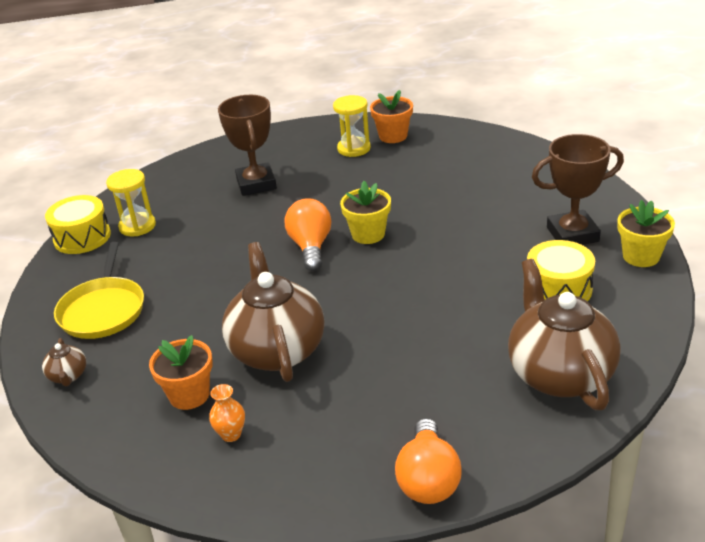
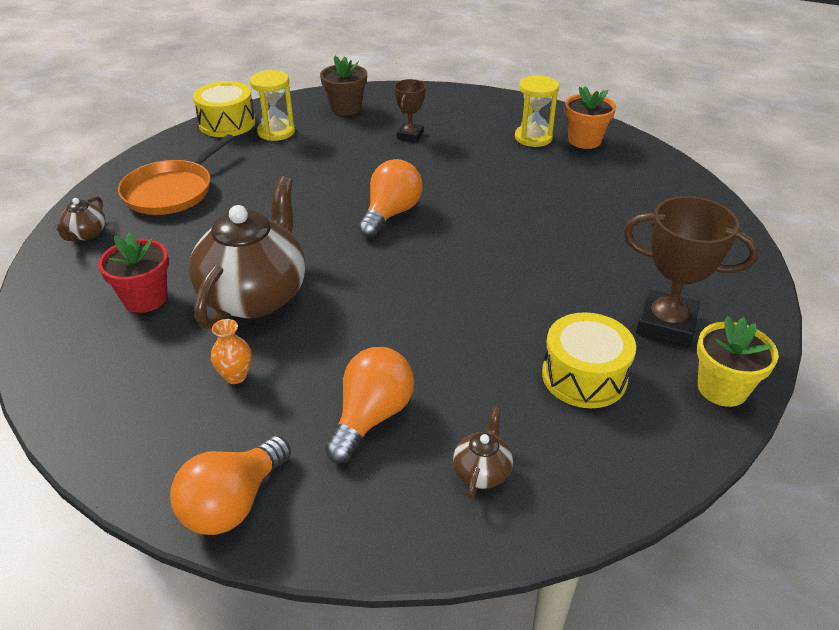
camera: 30 degrees right, 5 degrees up
yellow pan [54,242,144,339] -> orange pan [118,134,234,215]
orange flower pot [149,335,213,410] -> red flower pot [98,232,169,313]
orange vase [209,384,245,442] -> orange vase moved to [211,319,252,384]
brown trophy [218,95,277,196] -> brown trophy [394,79,426,142], size x0.57
yellow flower pot [340,181,391,244] -> none
brown teapot [508,259,621,410] -> brown teapot [453,407,513,499], size x0.42
none -> brown flower pot [320,56,367,116]
none -> orange light bulb [325,347,414,463]

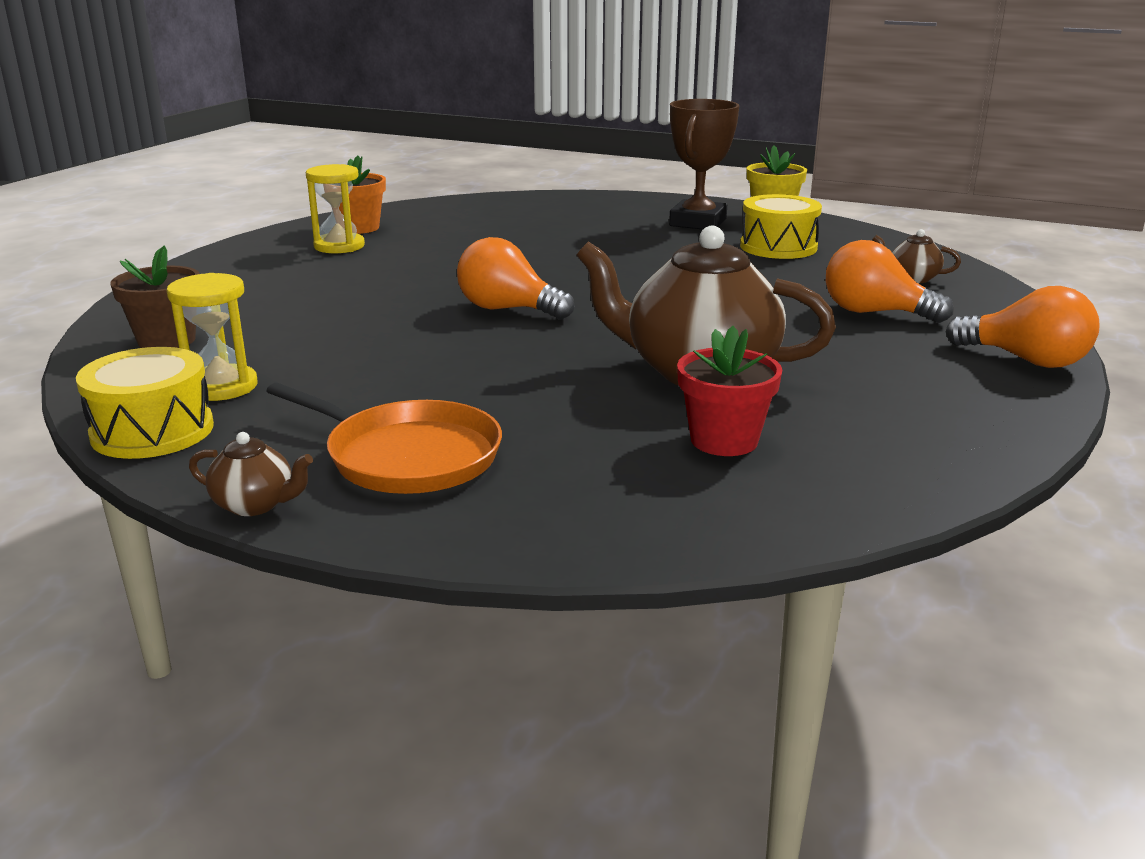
camera: 90 degrees left, 15 degrees down
brown teapot [53,196,105,241] -> brown teapot moved to [189,432,313,516]
orange vase [211,319,252,384] -> none
brown trophy [394,79,426,142] -> none

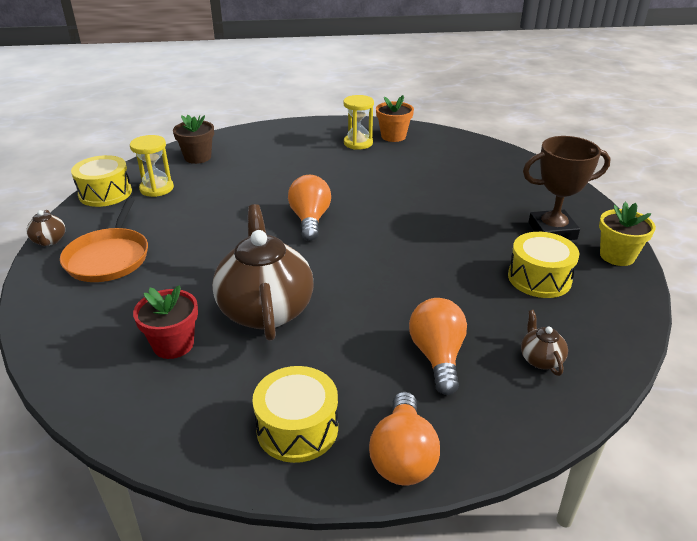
camera: 60 degrees right, 10 degrees up
none -> yellow drum [252,366,338,463]

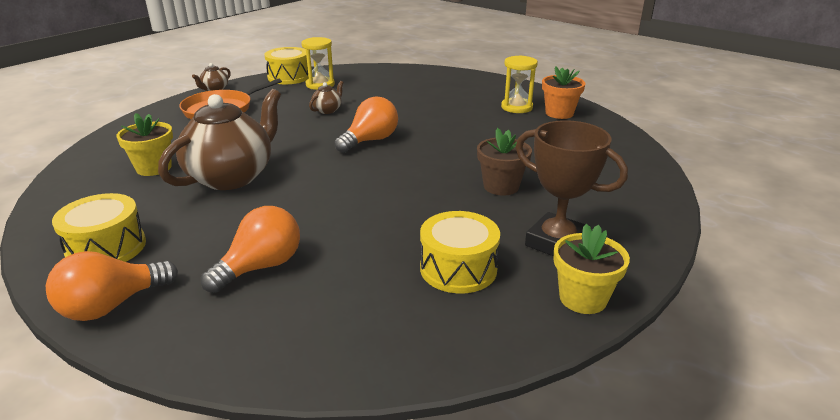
camera: 45 degrees right, 5 degrees down
red flower pot [133,285,198,359] -> yellow flower pot [116,113,173,176]
brown flower pot [173,115,214,164] -> brown flower pot moved to [477,128,532,196]
brown teapot [521,310,568,376] -> brown teapot moved to [309,81,344,114]

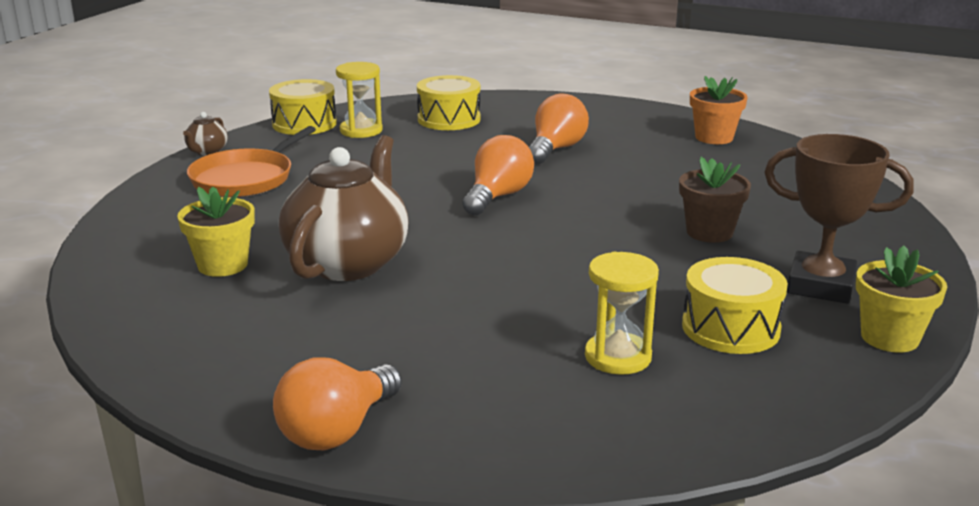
camera: 15 degrees left, 5 degrees down
yellow drum [52,193,146,262] -> yellow drum moved to [417,75,481,130]
orange light bulb [201,206,300,293] -> orange light bulb moved to [529,93,589,164]
brown teapot [309,81,344,114] -> none
yellow hourglass [501,55,538,113] -> yellow hourglass moved to [585,252,659,375]

